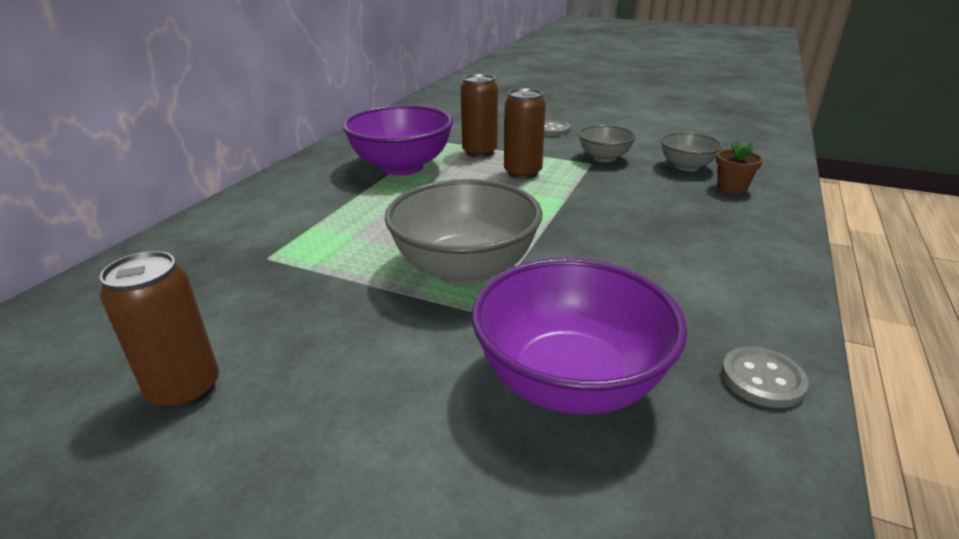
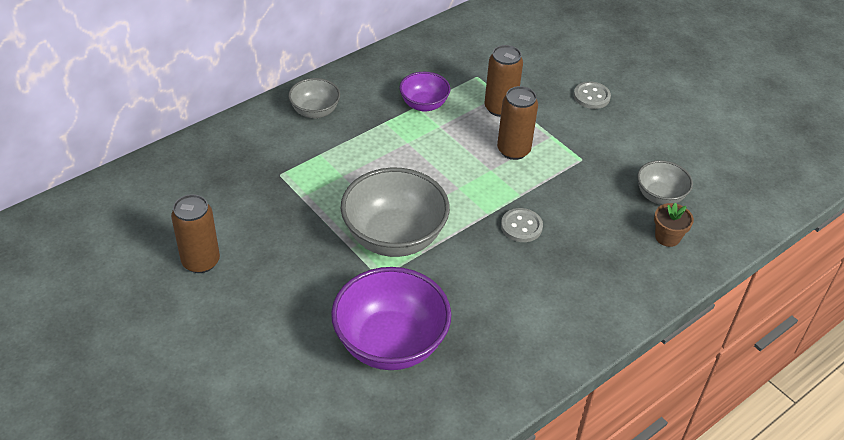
camera: 25 degrees right, 15 degrees up
purple bowl [342,105,453,175] -> purple bowl [399,72,450,112], size x0.54
grey bowl [578,125,636,162] -> grey bowl moved to [288,78,340,119]
grey button [721,347,809,408] -> grey button moved to [501,208,543,242]

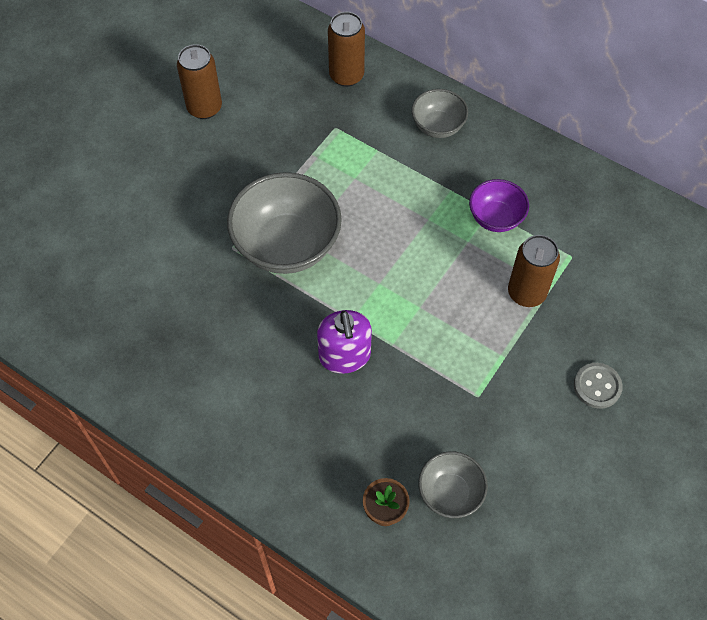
camera: 75 degrees right, 15 degrees up
purple bowl [331,267,451,370] -> none
brown can [497,86,538,160] -> brown can moved to [328,12,365,87]
grey button [501,208,543,242] -> purple soap dispenser [317,310,372,374]

